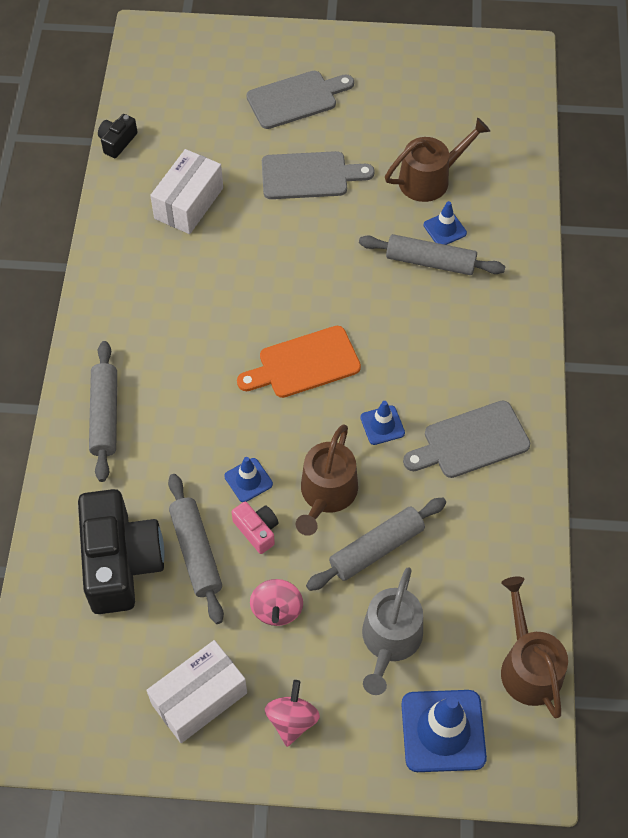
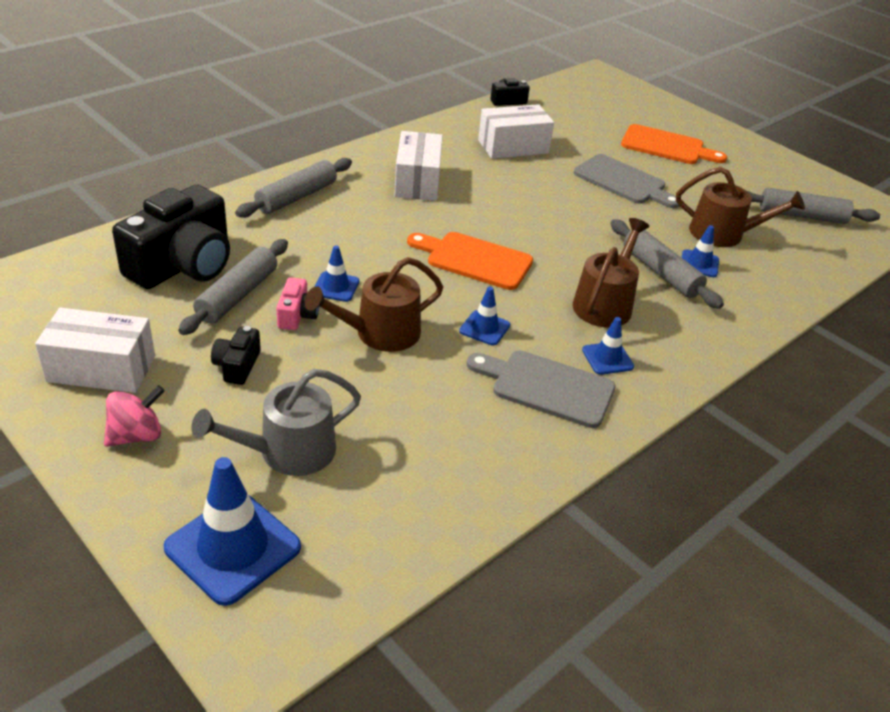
camera: 40 degrees right, 20 degrees down
grey cutting board [246,71,354,129] -> orange cutting board [621,124,727,164]
pink spinning top [250,579,303,626] -> black camera [211,326,261,385]
grey rolling pin [306,497,446,591] -> grey rolling pin moved to [746,188,880,224]
brown watering can [501,577,568,718] -> brown watering can moved to [573,218,649,327]
none -> white box [394,131,443,201]
none -> blue traffic cone [582,317,634,375]

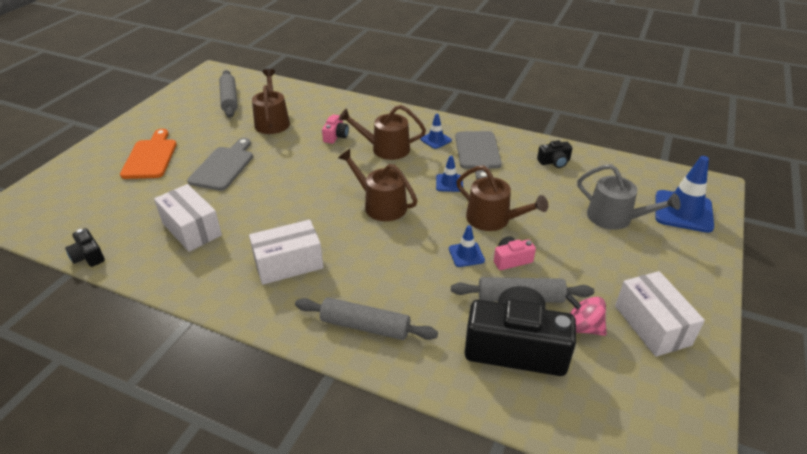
camera: 110 degrees left, 0 degrees up
pink spinning top [104,385,165,447] -> pink spinning top moved to [565,293,607,336]
black camera [211,326,261,385] -> black camera moved to [537,140,573,168]
orange cutting board [407,232,533,290] -> brown watering can [338,149,417,221]
grey rolling pin [610,219,724,309] -> pink camera [322,114,349,144]
blue traffic cone [682,225,719,277] -> none

